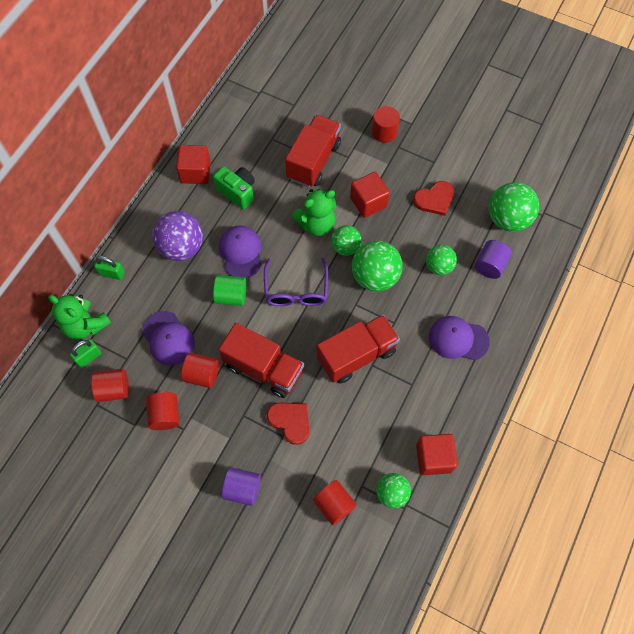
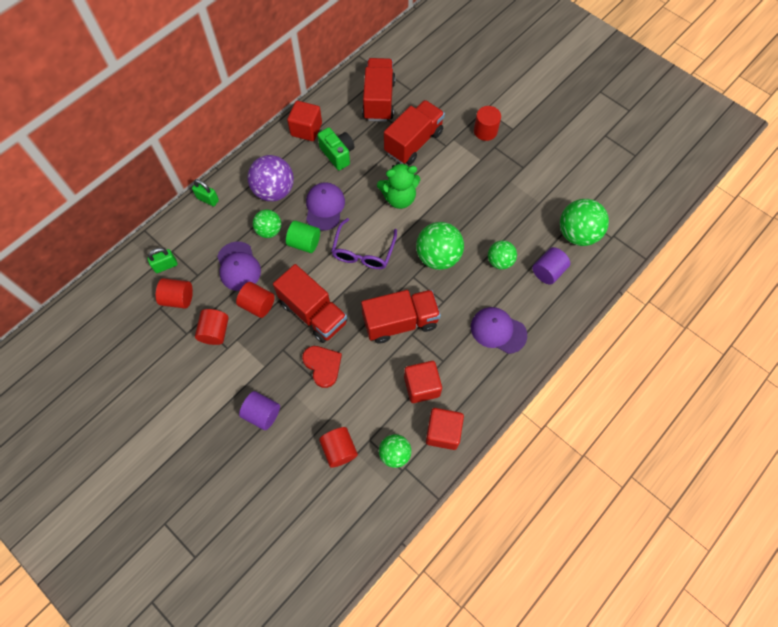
camera: 15 degrees right, 0 degrees up
green teddy bear [48,294,111,340] -> none
green ball [331,225,361,256] -> green ball moved to [253,209,281,238]
red cube [350,172,390,218] -> red cube moved to [404,361,442,403]
red heart [413,181,454,216] -> none
none -> red truck [362,58,395,122]

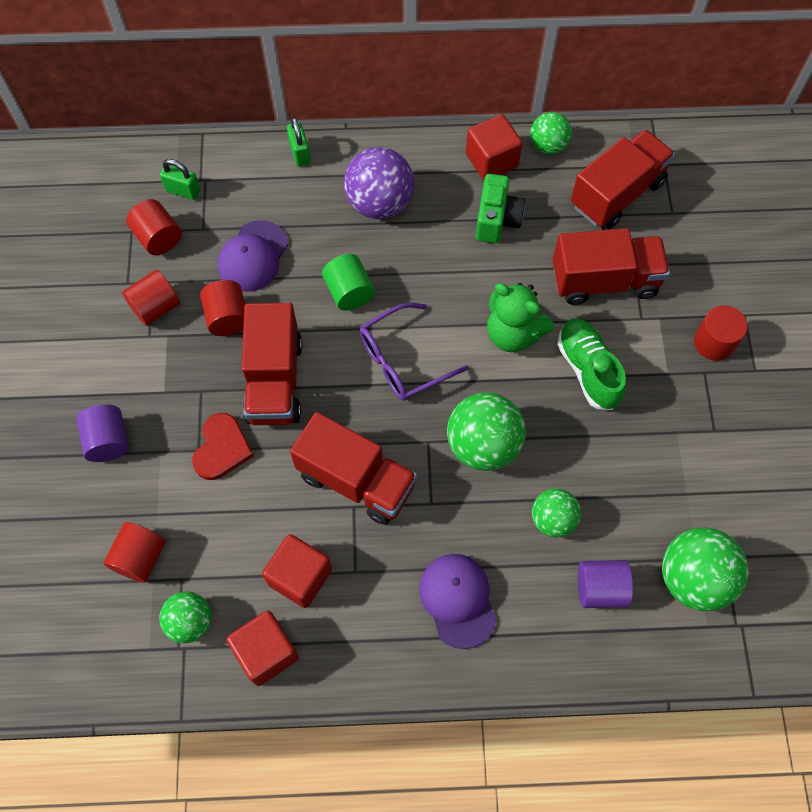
camera: 45 degrees right, 0 degrees up
green ball [253,209,281,238] -> green ball moved to [530,112,572,155]
purple cap [306,182,345,231] -> none
none -> green shoe [557,318,626,410]

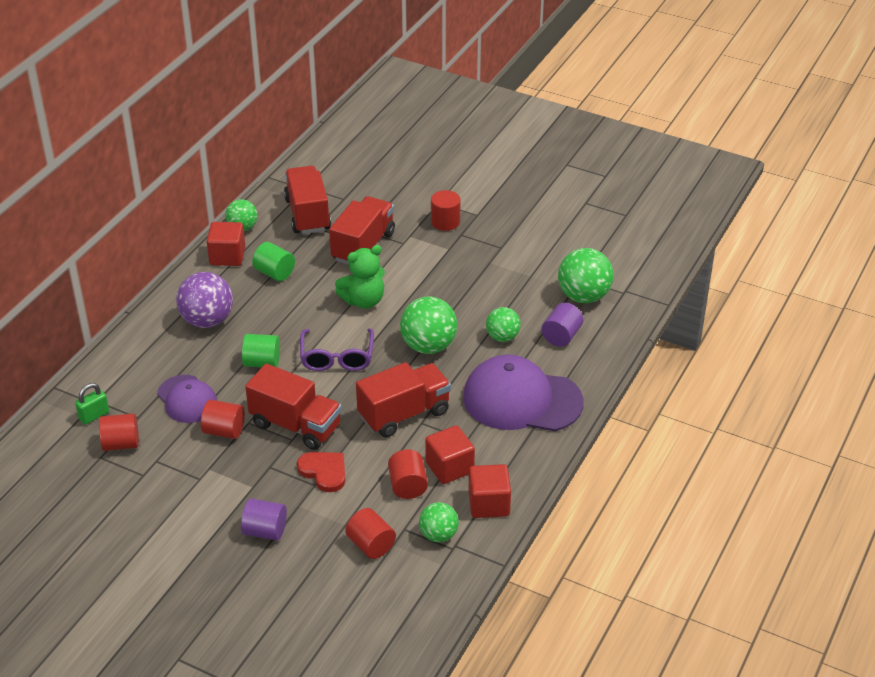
camera: 60 degrees left, 25 degrees down
red cylinder [122,270,180,326] -> red cylinder moved to [388,449,428,499]
green padlock [287,117,311,167] -> none
purple cap [419,554,497,649] -> purple cap [463,355,584,431], size x1.73
green camera [476,174,525,243] -> green cylinder [252,242,295,281]
green shoe [557,318,626,410] -> none

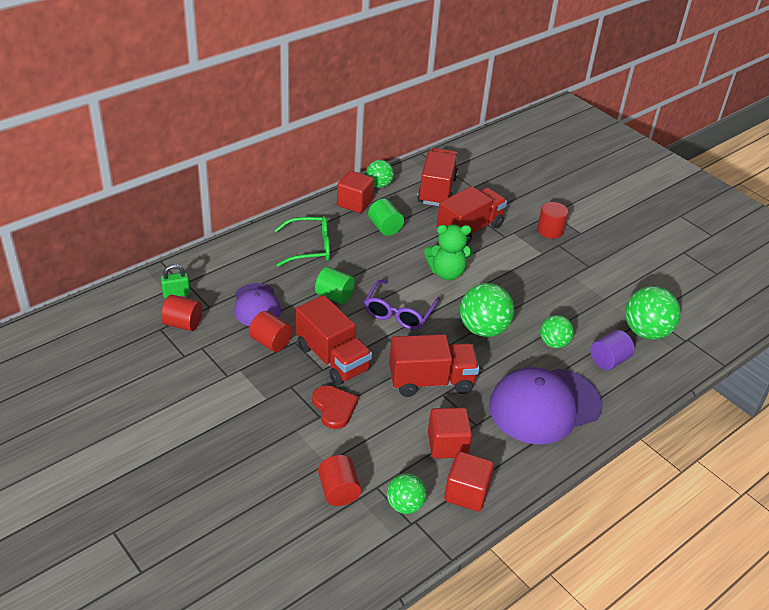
camera: 20 degrees right, 0 degrees up
purple ball [176,272,233,328] -> green glasses [275,216,330,267]
purple cylinder [241,499,287,541] -> none
red cylinder [388,449,428,499] -> none
purple cap [463,355,584,431] -> purple cap turned 60 degrees counterclockwise [489,367,603,444]

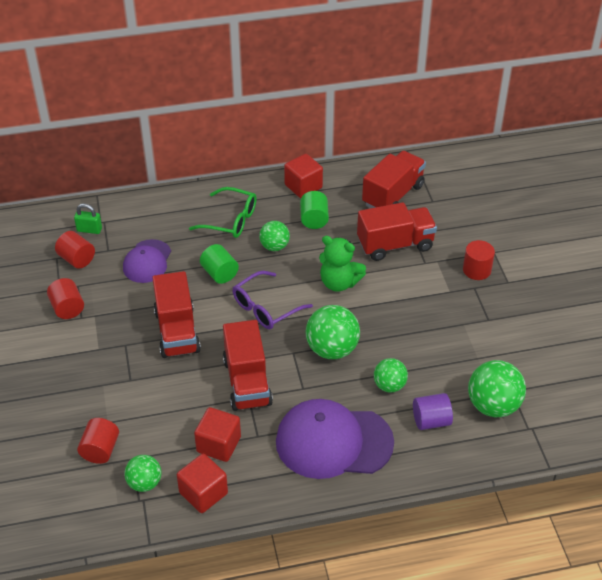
camera: 30 degrees right, 5 degrees up
red cylinder [249,311,293,352] -> red cylinder moved to [47,278,84,319]
red heart [312,385,358,429] -> none
green ball [366,160,394,188] -> green ball moved to [259,221,290,251]
red truck [389,334,480,397] -> red truck turned 60 degrees clockwise [223,320,273,411]

